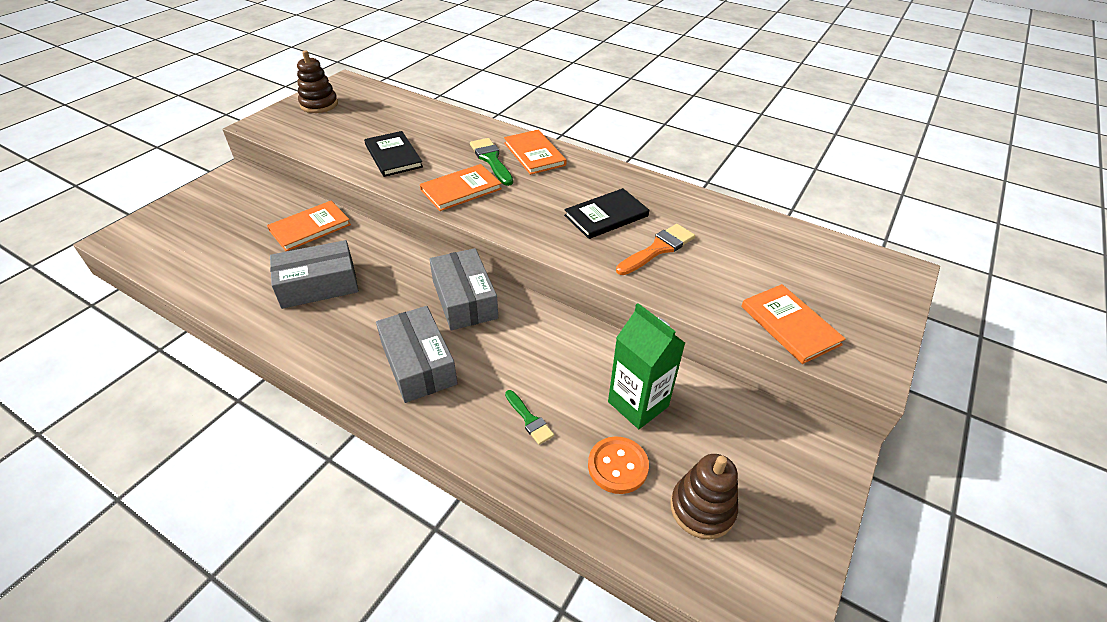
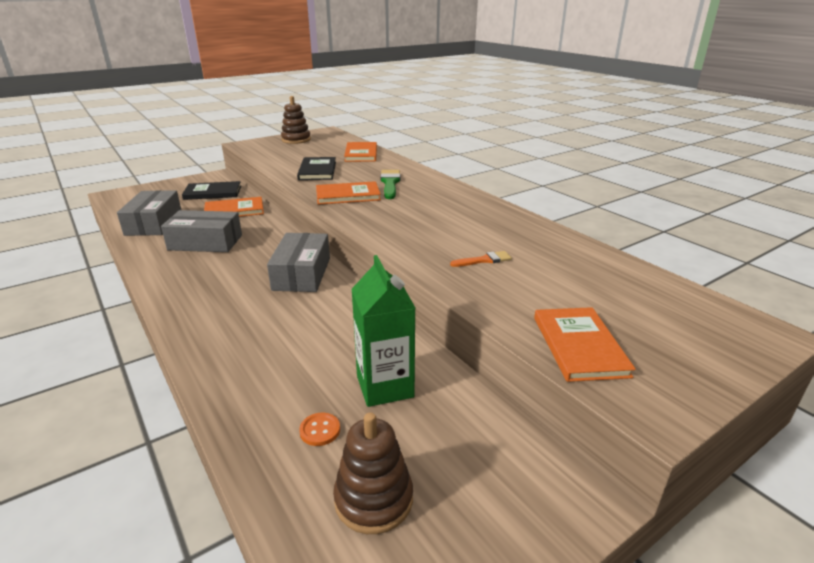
camera: 25 degrees right, 15 degrees down
grey box [376,306,458,403] -> grey box moved to [117,190,181,236]
orange book [504,130,566,175] -> orange book moved to [344,142,377,162]
green brush [505,390,554,445] -> none
black book [564,188,649,239] -> black book moved to [182,181,241,200]
orange button [588,436,649,494] -> orange button [299,413,340,446], size x0.60
orange brush [616,224,695,275] -> orange brush [450,251,512,267], size x0.61

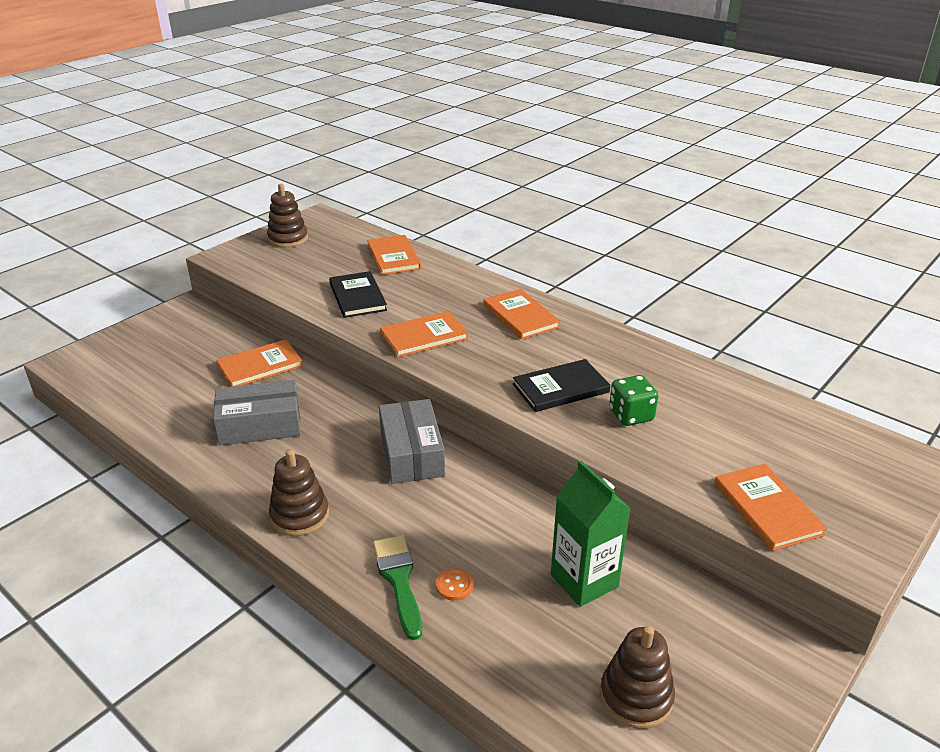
camera: 15 degrees left, 5 degrees up
grey box [117,190,181,236] -> none
black book [182,181,241,200] -> black book moved to [513,359,611,412]
orange button [299,413,340,446] -> orange button moved to [436,568,473,601]
green brush [380,170,400,199] -> green brush moved to [373,535,422,640]
orange brush [450,251,512,267] -> green dice [609,375,658,426]
none -> brown stacking toy [269,449,329,536]
none -> orange book [483,289,560,340]

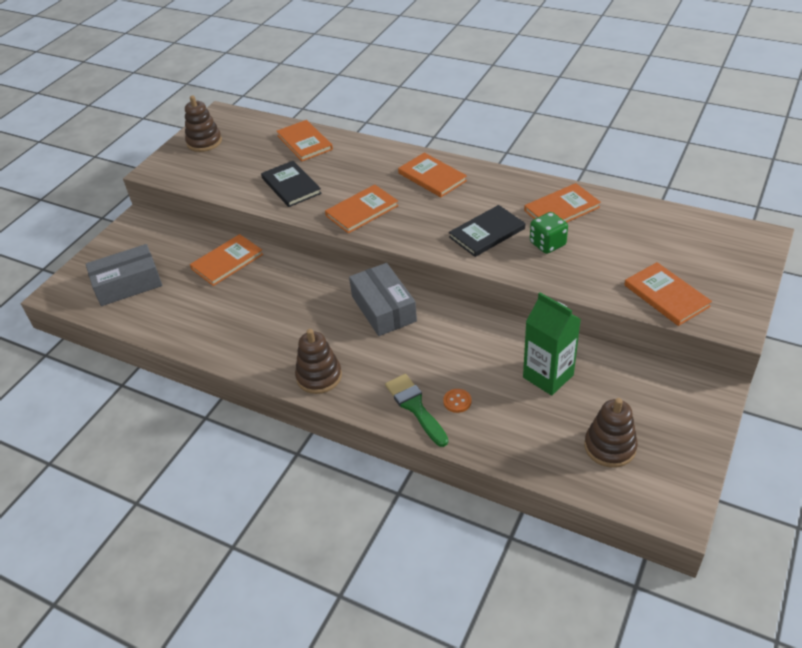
camera: 10 degrees left, 10 degrees up
grey box [213,380,301,446] -> grey box moved to [86,244,162,306]
none -> orange book [524,183,601,223]

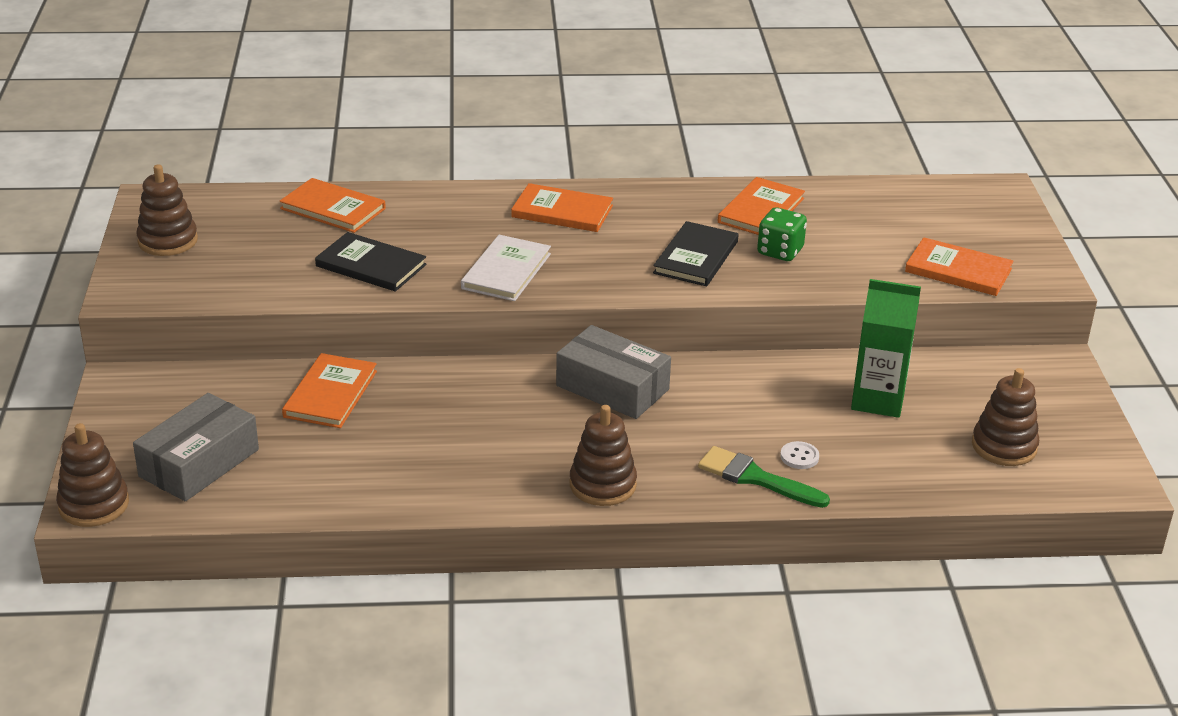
camera: 35 degrees left, 10 degrees down
orange book [325,184,399,233] -> white book [461,235,551,301]
orange button [443,389,472,413] -> white button [780,441,819,469]
none -> brown stacking toy [56,423,129,527]

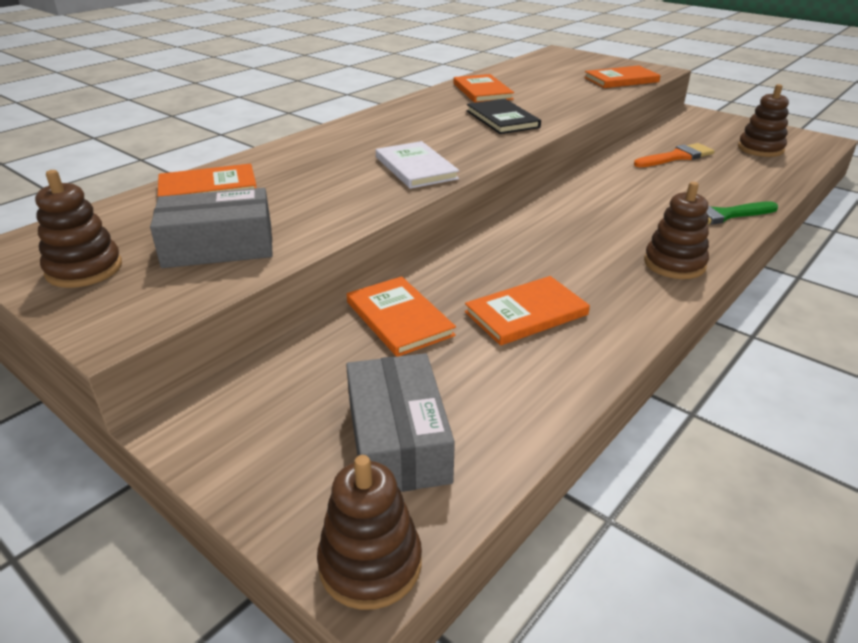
camera: 45 degrees left, 0 degrees up
black book [315,232,427,292] -> none
orange book [511,183,613,232] -> orange book moved to [465,276,590,346]
grey box [556,325,671,419] -> grey box moved to [150,188,273,268]
green dice [757,207,807,261] -> none
white button [780,441,819,469] -> none
green carton [851,279,921,418] -> orange brush [634,143,715,167]

